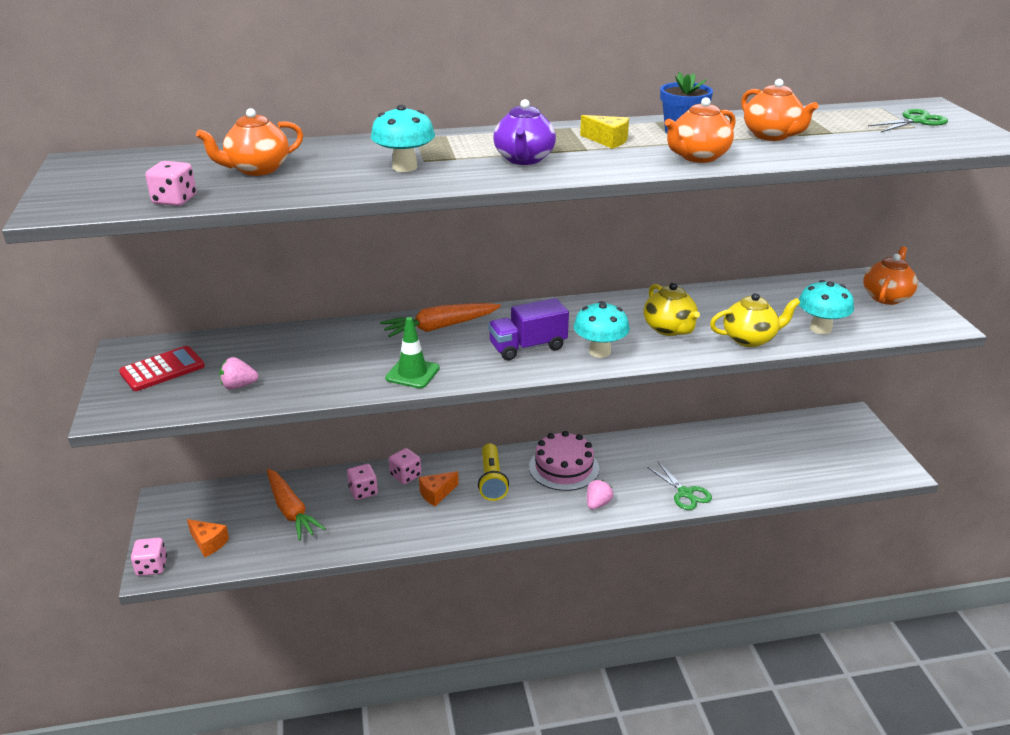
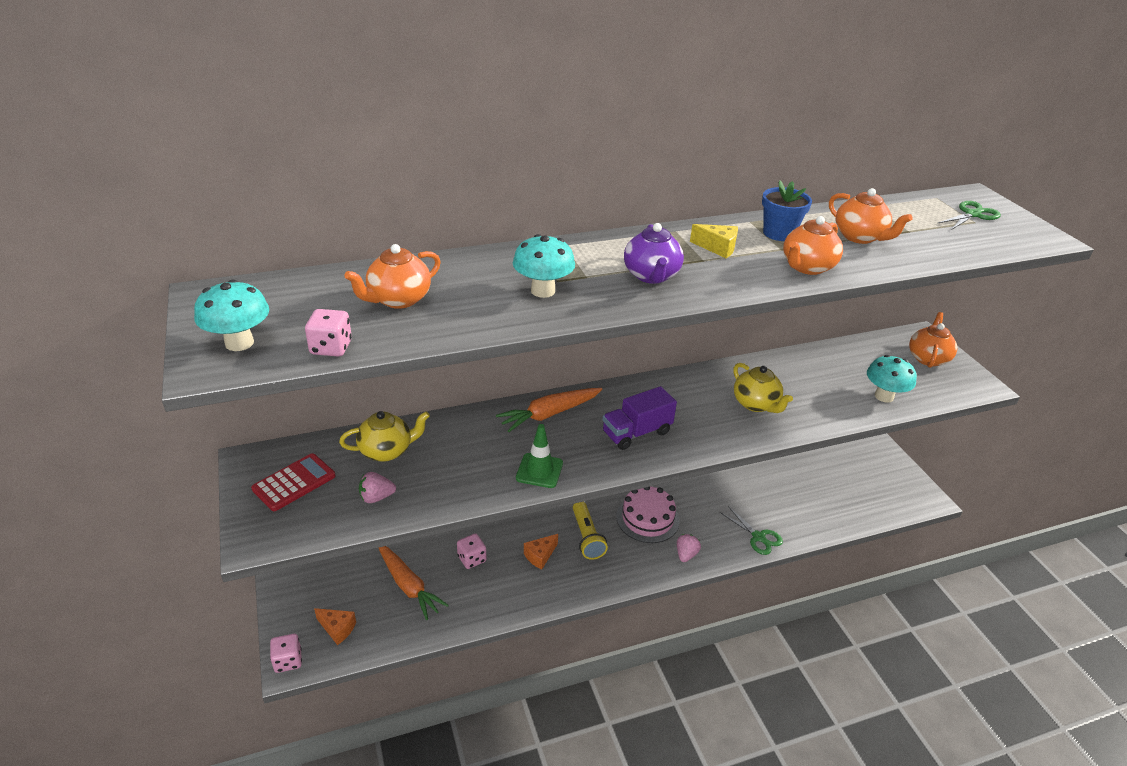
camera: 10 degrees left, 5 degrees up
pink dice [389,448,421,484] -> none
turquoise mushroom [574,301,630,358] -> turquoise mushroom moved to [194,280,269,351]
yellow teapot [710,293,800,347] -> yellow teapot moved to [339,411,430,462]

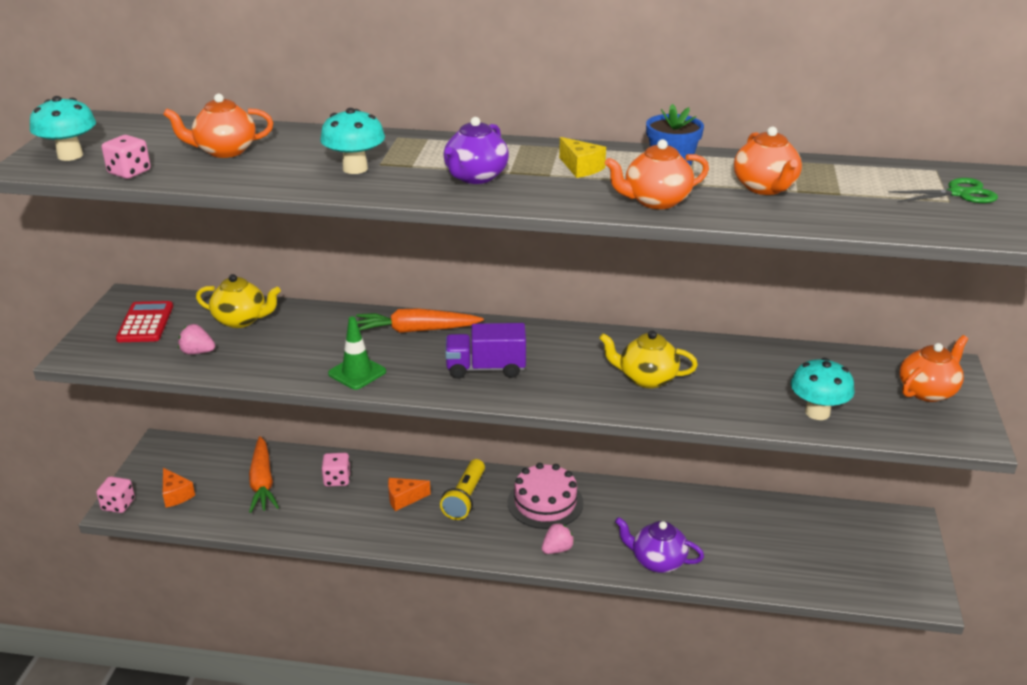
camera: 30 degrees right, 5 degrees down
red calculator [251,453,336,511] -> red calculator turned 75 degrees counterclockwise [116,301,173,342]
green scissors [720,506,783,555] -> purple teapot [615,517,704,573]
yellow teapot [733,363,793,413] -> yellow teapot turned 105 degrees clockwise [599,331,698,389]

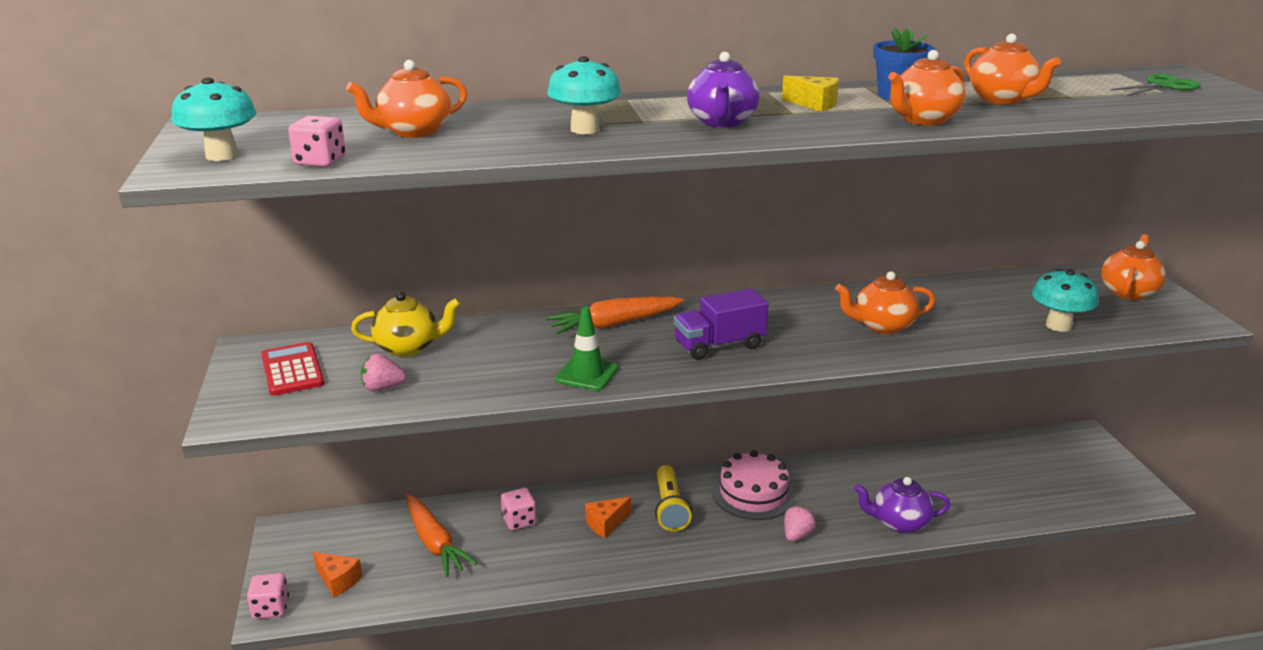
camera: 20 degrees left, 5 degrees down
yellow teapot [599,331,698,389] -> orange teapot [835,271,935,334]

